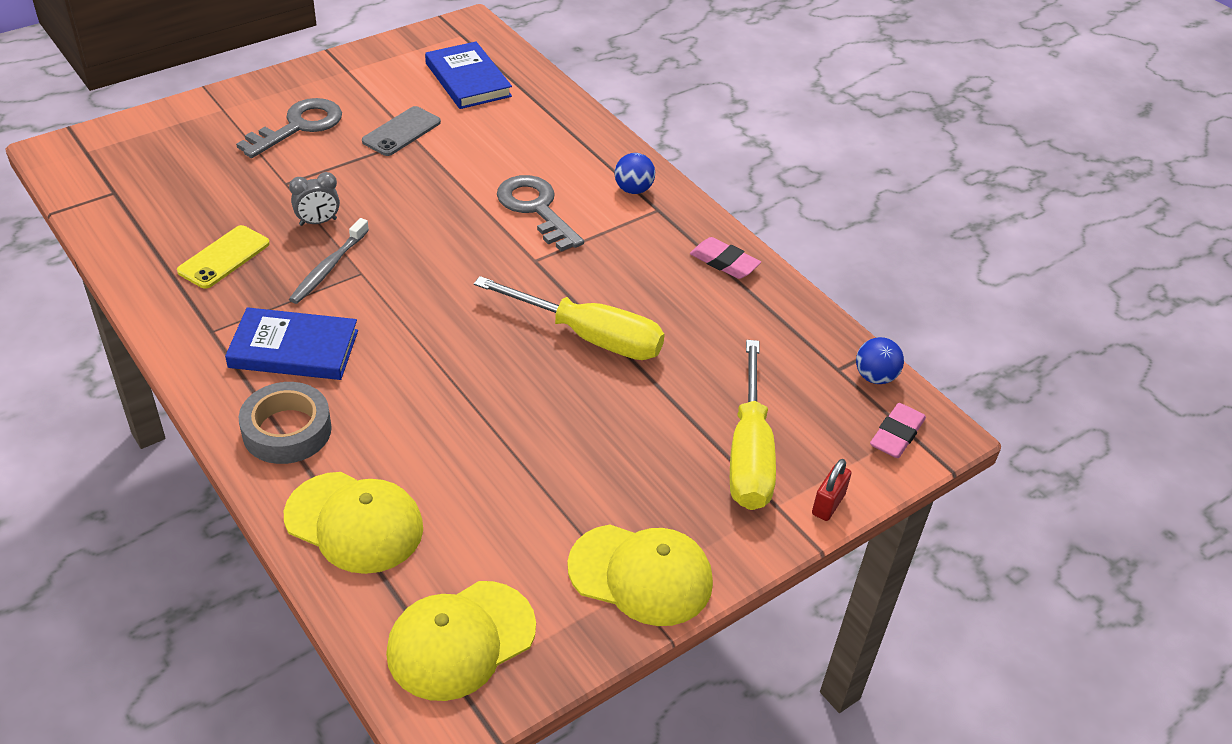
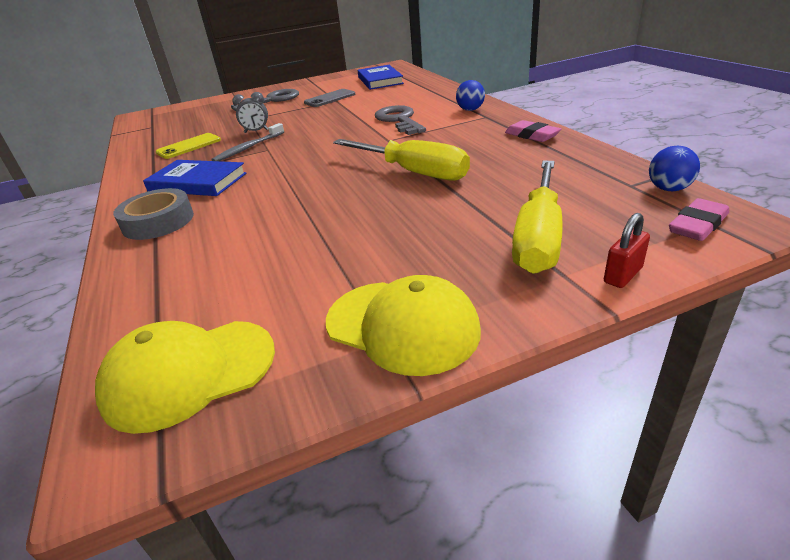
camera: 20 degrees right, 10 degrees down
yellow cap [284,472,423,574] -> none

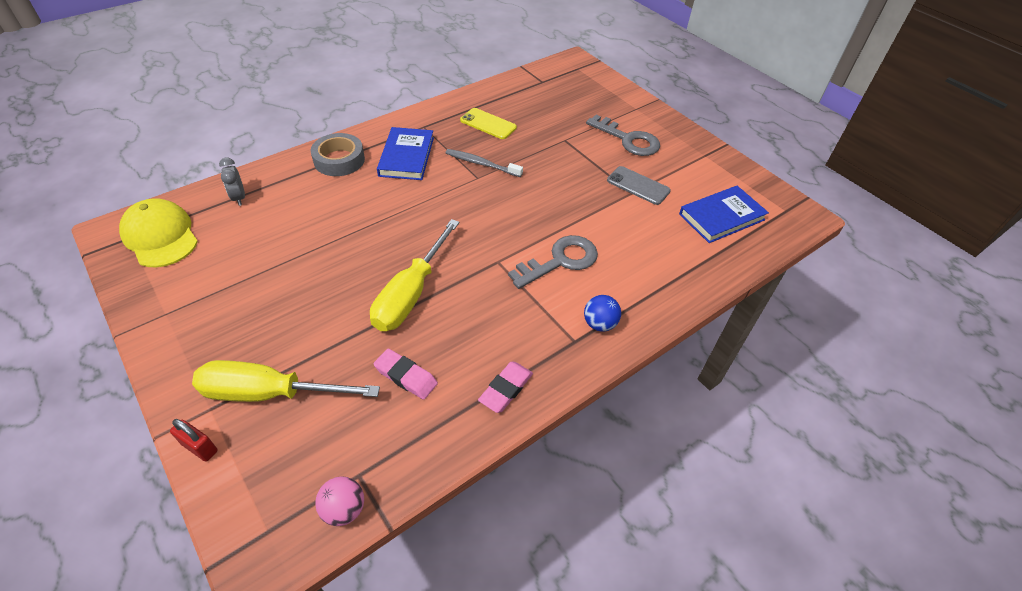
camera: 70 degrees right, 15 degrees up
grey clock [232,92,268,133] -> grey clock moved to [219,158,245,206]
yellow cap [326,275,481,376] -> none
blue ball [649,146,700,191] -> pink ball [315,477,364,526]
pink eraser [669,198,729,241] -> pink eraser moved to [374,349,438,400]

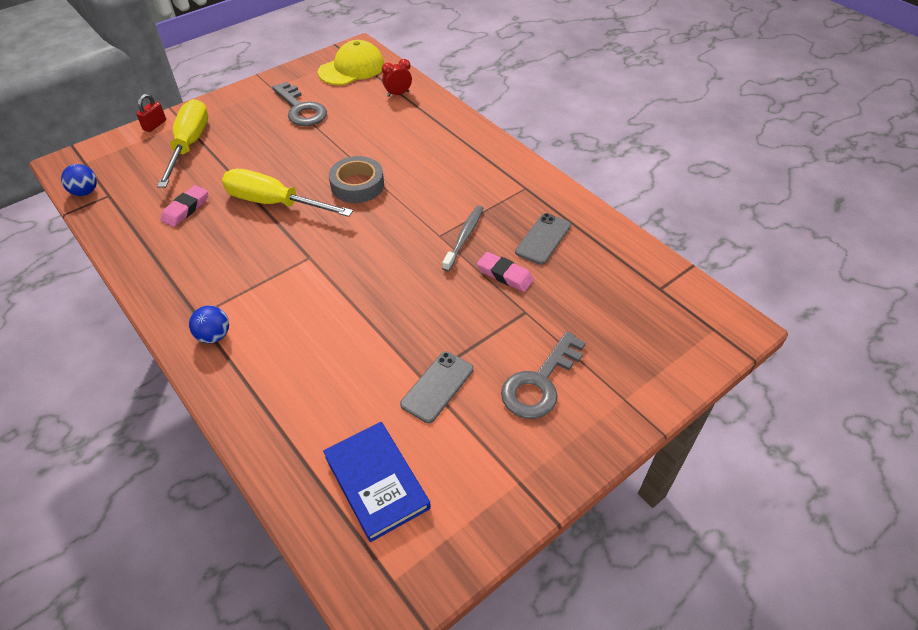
camera: 90 degrees right, 0 degrees up
grey clock [219,158,245,206] -> red clock [382,59,412,97]
grey tape [311,133,365,176] -> grey tape moved to [329,156,384,203]
pink ball [315,477,364,526] -> blue ball [61,164,97,196]
blue book [377,127,434,180] -> none
yellow phone [460,108,517,139] -> grey phone [515,213,571,265]
pink eraser [478,362,533,413] -> pink eraser moved to [477,252,534,292]
grey key [508,235,598,289] -> grey key moved to [272,82,327,126]

